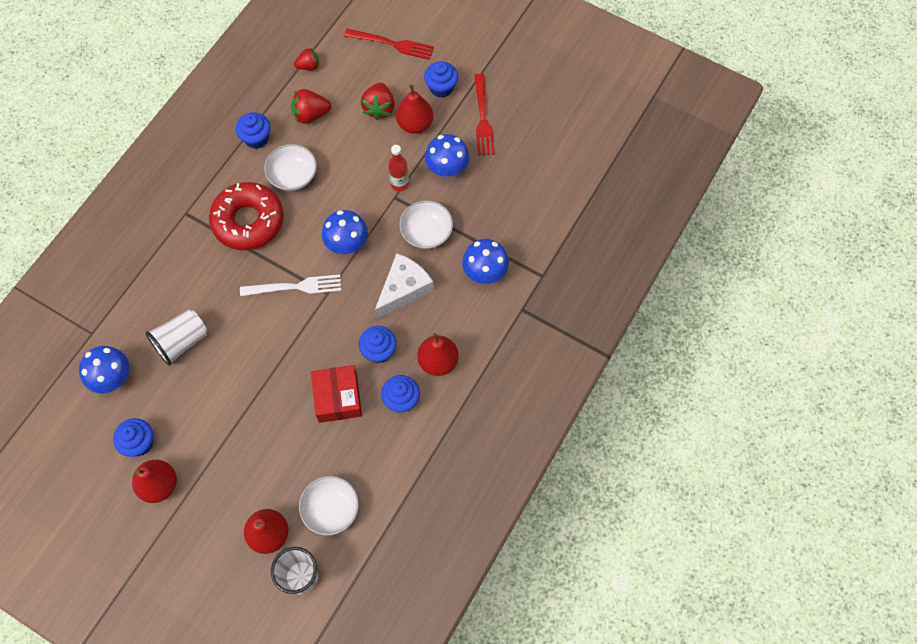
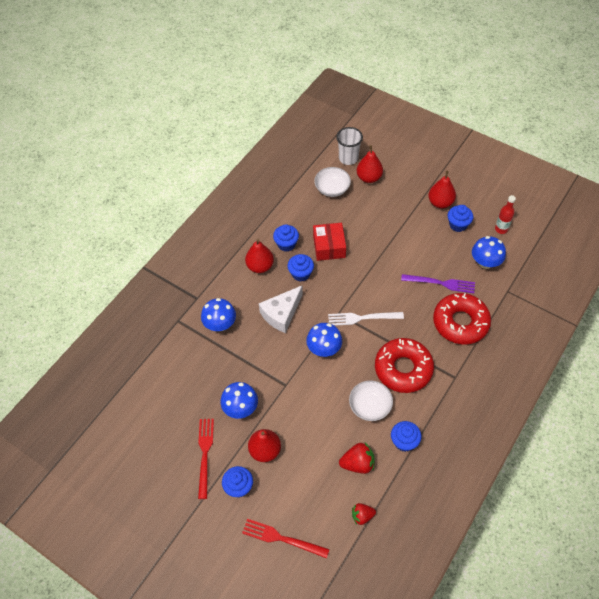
camera: 175 degrees left, 10 degrees down
white cup [145,310,208,366] -> purple fork [401,274,475,293]
red strawberry [361,82,395,120] -> none
red bottle [388,145,409,192] -> red bottle moved to [495,195,516,234]
white bowl [399,200,453,249] -> none
none -> red donut [433,293,491,344]

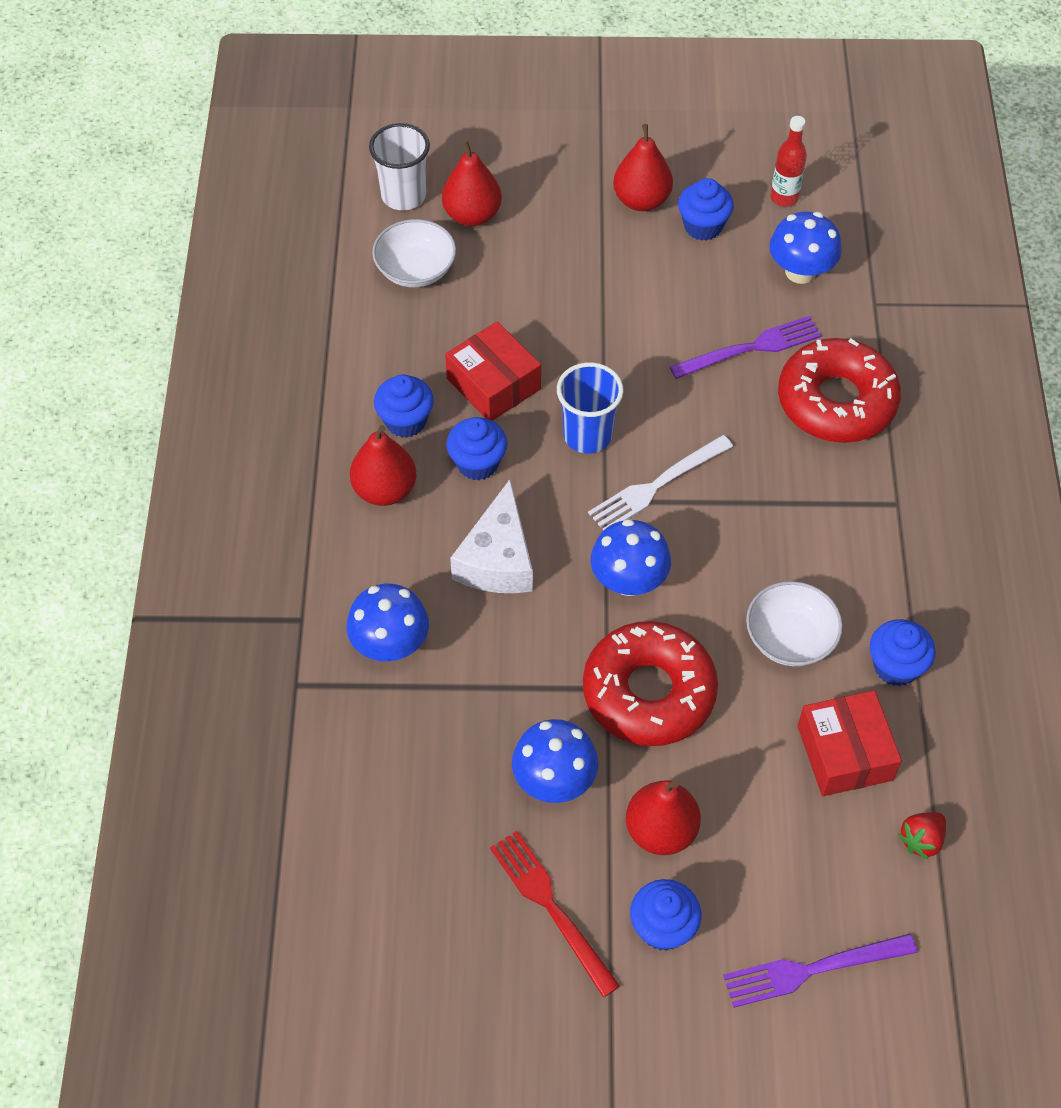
camera: 35 degrees left, 0 degrees up
red fork [242,519,330,558] -> purple fork [723,934,917,1008]
red strawberry [339,443,375,474] -> red box [798,690,902,796]
red donut [375,338,434,393] -> red donut moved to [583,621,718,746]
none -> blue cup [557,362,624,454]

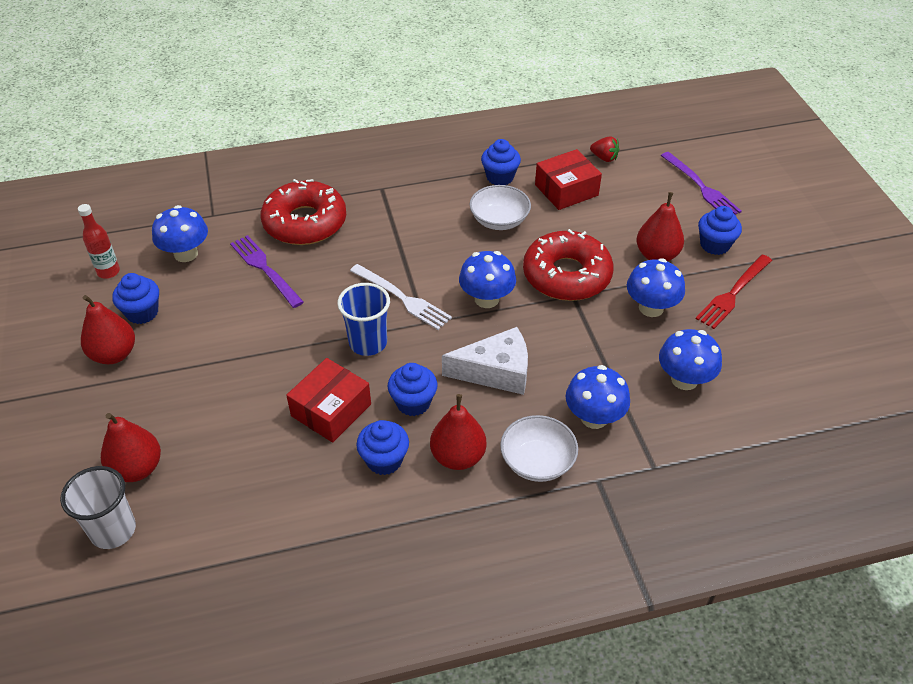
camera: 105 degrees left, 10 degrees down
white bowl [372,219,456,288] -> white bowl moved to [500,415,578,482]
none -> blue mushroom [659,329,722,390]

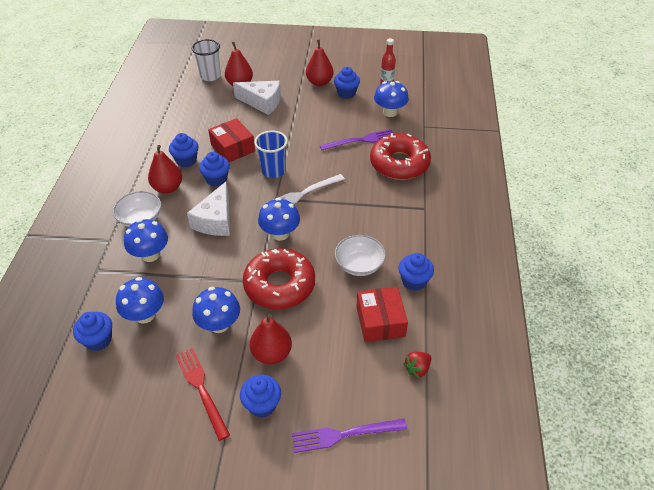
camera: 110 degrees right, 0 degrees up
none -> blue cupcake [73,312,112,351]
none -> white cheese [233,81,281,115]

